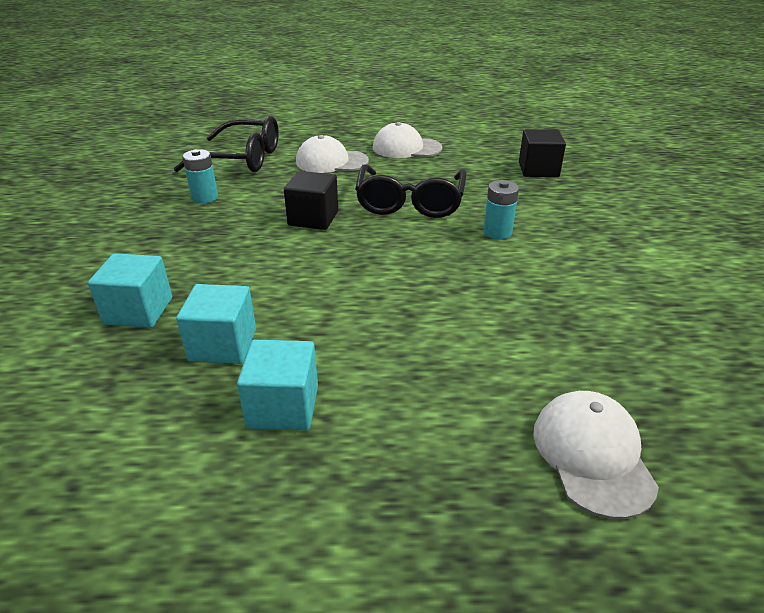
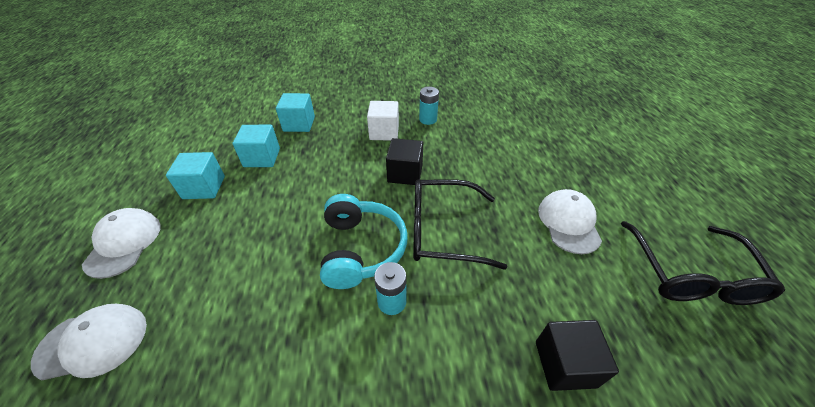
camera: 85 degrees right, 10 degrees up
black glasses [174,116,279,172] -> black glasses moved to [621,221,785,305]
white cap [296,135,369,173] -> white cap moved to [82,208,161,279]
none -> turquoise headphones [320,194,408,289]
none -> white cube [367,101,399,141]

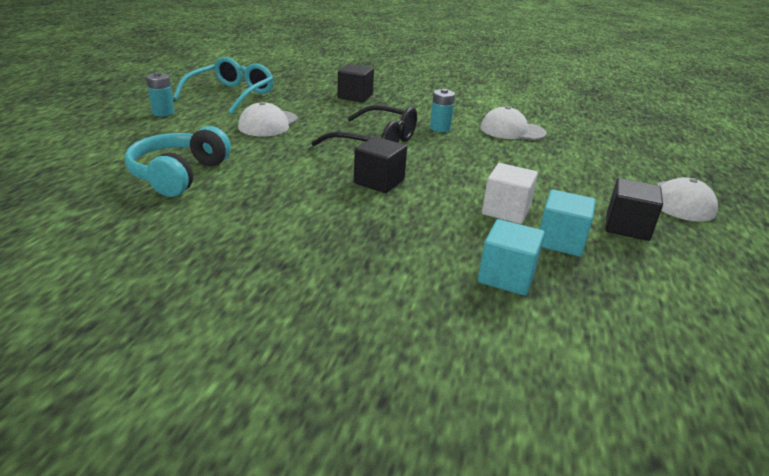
camera: 160 degrees left, 15 degrees down
white cap [31,304,147,381] -> white cap moved to [480,106,547,140]
turquoise cube [166,152,225,199] -> black cube [606,178,663,241]
turquoise headphones [320,194,408,289] -> turquoise headphones moved to [125,126,231,197]
white cube [367,101,399,141] -> white cube moved to [482,163,538,224]
turquoise battery [419,87,439,125] -> turquoise battery moved to [146,72,175,117]
black glasses [621,221,785,305] -> turquoise glasses [173,57,274,114]

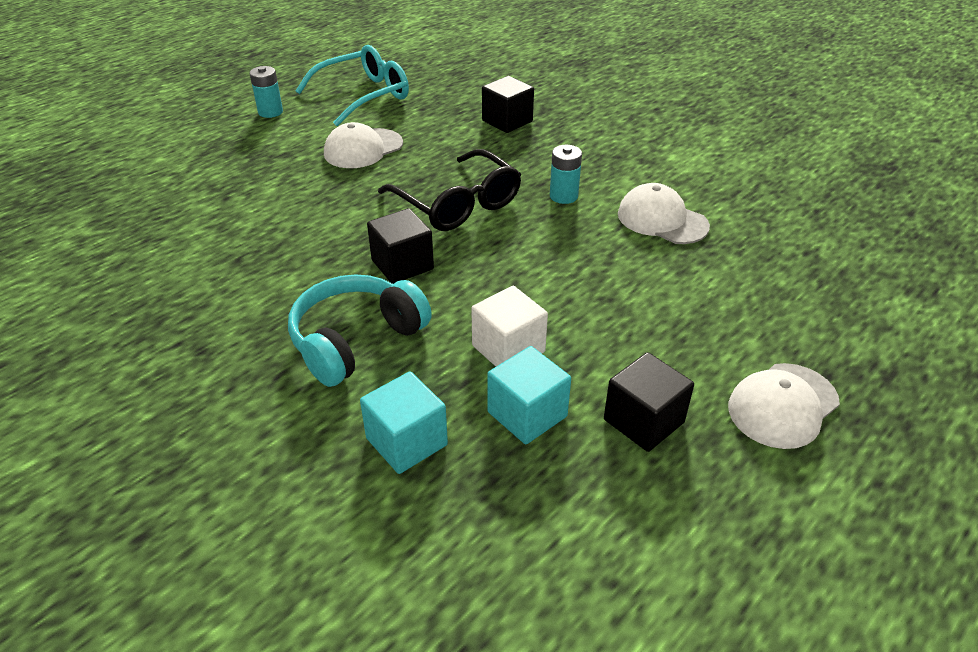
camera: 30 degrees right, 10 degrees up
turquoise headphones [125,126,231,197] -> turquoise headphones moved to [288,274,432,387]

